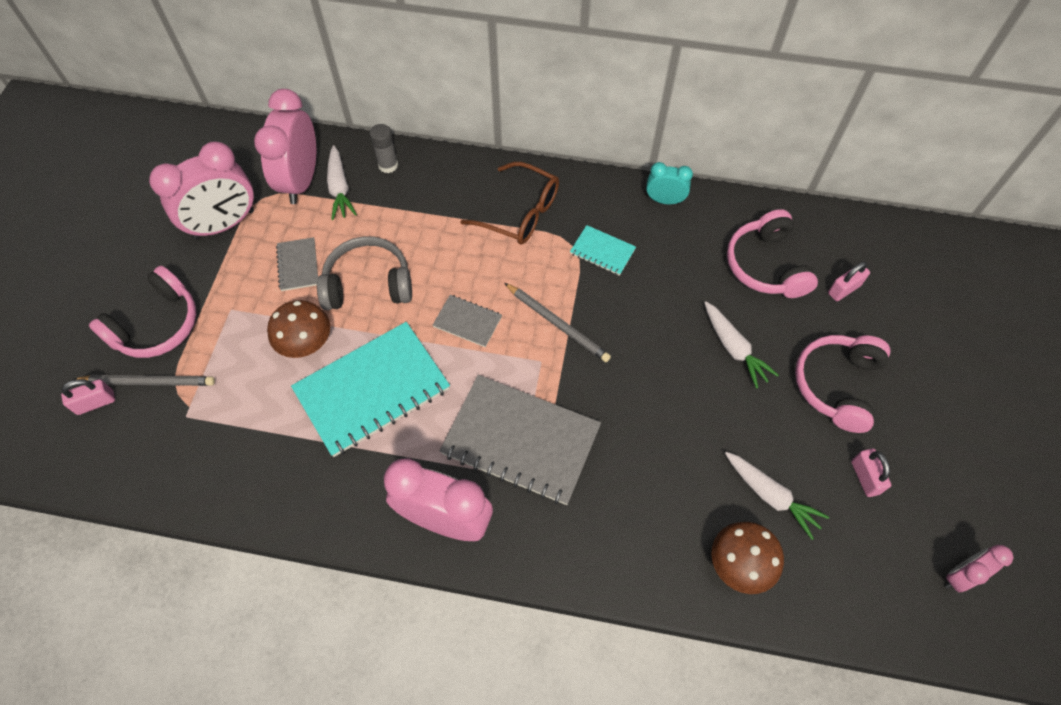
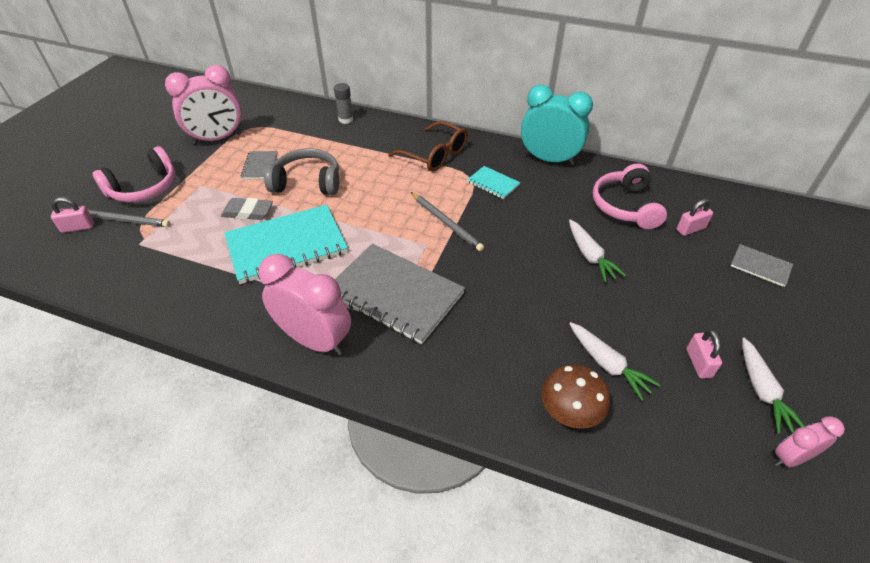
camera: 10 degrees right, 15 degrees down
pink clock [254,89,316,204] -> none
brown mushroom [267,300,330,358] -> grey eraser [221,198,273,220]
white carrot [327,145,357,220] -> white carrot moved to [742,338,805,434]
grey notebook [433,295,502,347] -> grey notebook moved to [731,244,793,287]
turquoise clock [646,162,693,204] -> turquoise clock [521,85,593,165], size x1.90
pink headphones [795,335,890,433] -> none

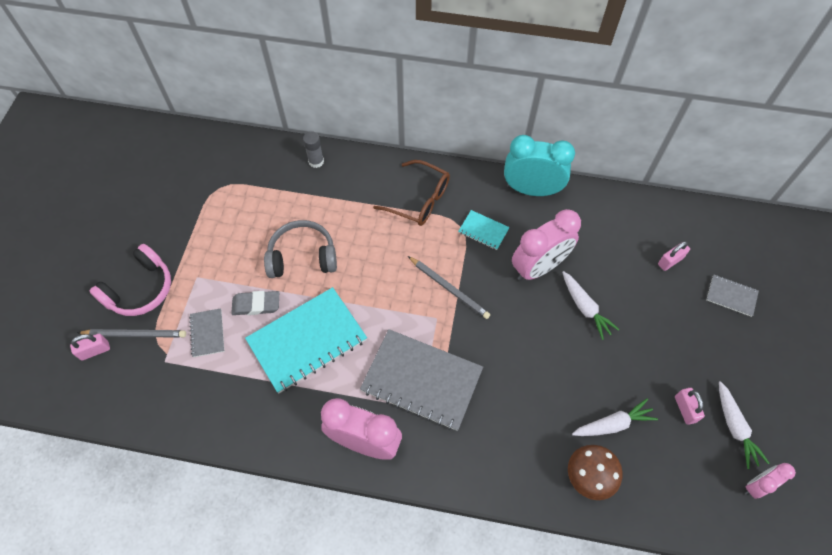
camera: 10 degrees left, 15 degrees up
pink clock [165,65,242,144] -> pink clock moved to [512,209,581,281]
grey notebook [241,151,278,179] -> grey notebook moved to [189,308,224,357]
white carrot [569,322,660,401] -> white carrot turned 60 degrees counterclockwise [572,398,658,436]
pink headphones [593,163,667,229] -> none

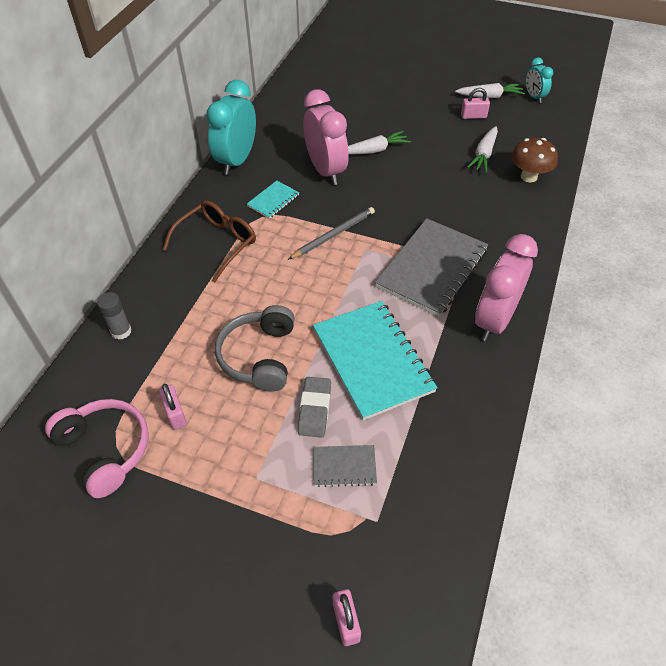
camera: 80 degrees left, 10 degrees down
grey pencil [77,329,186,338] -> none
pink headphones [90,244,171,316] -> pink headphones moved to [45,399,149,498]
white carrot [572,398,658,436] -> white carrot turned 150 degrees counterclockwise [467,126,498,173]
pink padlock [658,241,690,271] -> pink padlock moved to [159,384,187,430]
grey notebook [706,275,759,317] -> none
pink clock [745,463,796,499] -> turquoise clock [526,58,553,103]

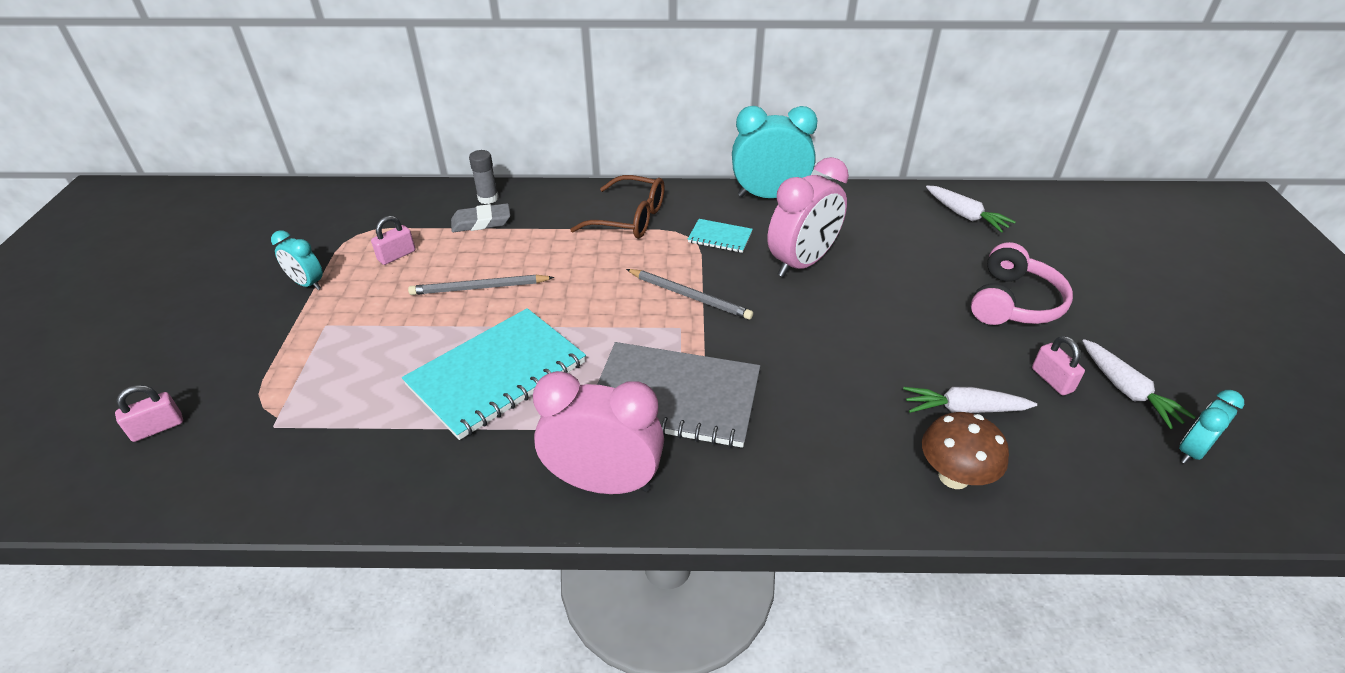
camera: 70 degrees right, 10 degrees down
pink headphones [45,399,149,498] -> pink headphones moved to [971,242,1073,325]
grey headphones [215,305,295,392] -> grey pencil [408,275,554,295]
grey eraser [298,377,331,438] -> grey eraser moved to [451,203,510,232]
grey notebook [313,445,377,487] -> none
white carrot [348,131,411,154] -> white carrot moved to [926,186,1016,233]
none -> turquoise clock [271,230,323,290]

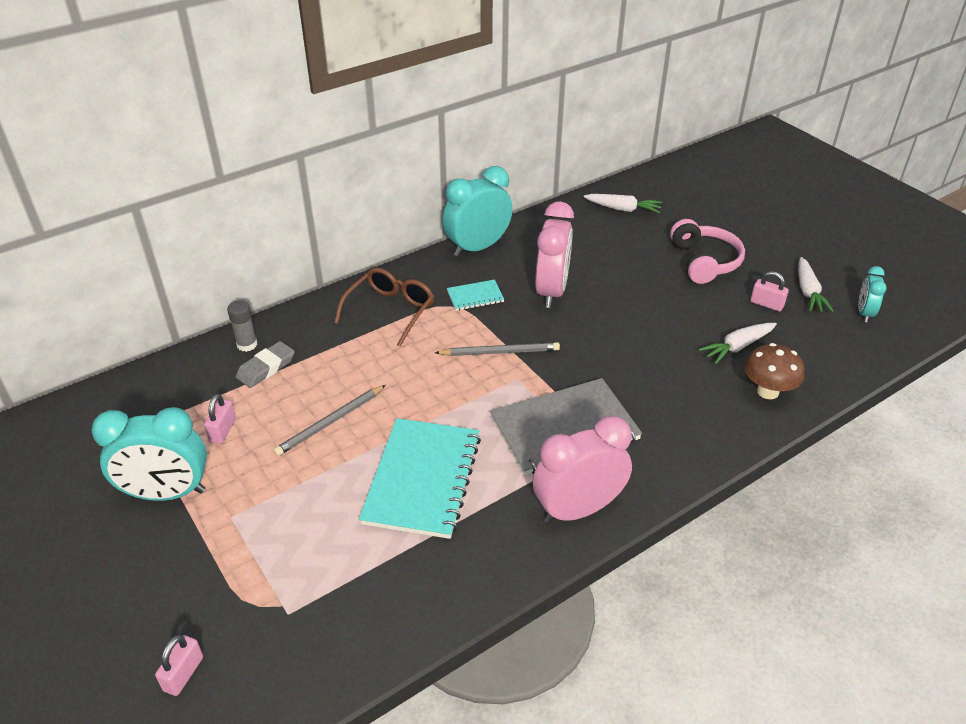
camera: 35 degrees left, 0 degrees up
turquoise clock [271,230,323,290] -> turquoise clock [92,407,207,501], size x1.90
brown glasses [570,175,665,239] -> brown glasses turned 45 degrees counterclockwise [334,268,434,347]
white carrot [1082,339,1196,429] -> white carrot turned 60 degrees clockwise [798,257,834,312]

